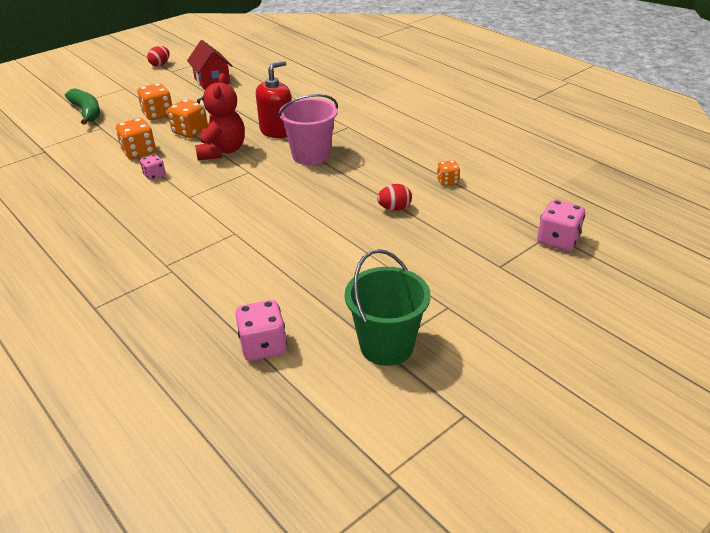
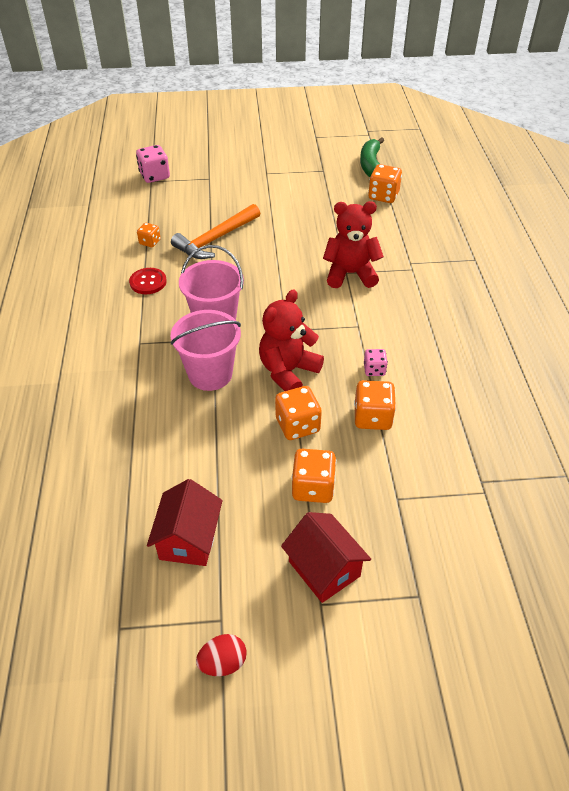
camera: 145 degrees left, 10 degrees up
green banana [65,88,100,125] -> green banana moved to [360,137,384,177]
pink dice [235,300,287,361] -> orange dice [368,164,402,203]
red soap dispenser [256,61,292,138] -> pink bucket [171,310,241,391]
green bucket [345,249,431,366] -> none
red egg [377,184,412,211] -> orange hammer [171,204,260,259]
none -> red button [129,268,167,294]
none -> red house [281,512,371,603]
none -> red teddy bear [323,201,384,288]

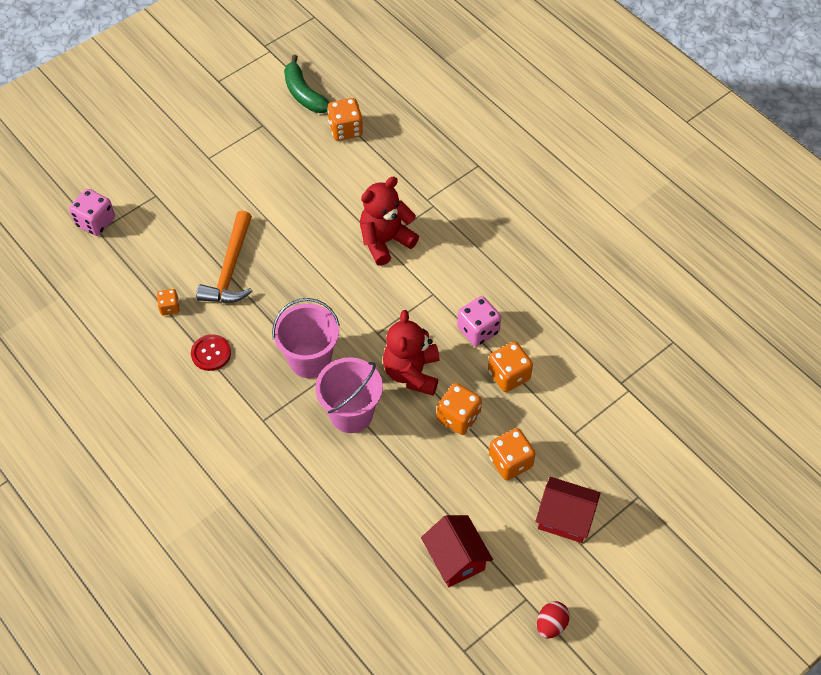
camera: 35 degrees left, 10 degrees up
pink dice [364,349,388,376] -> pink dice [457,296,501,346], size x1.69

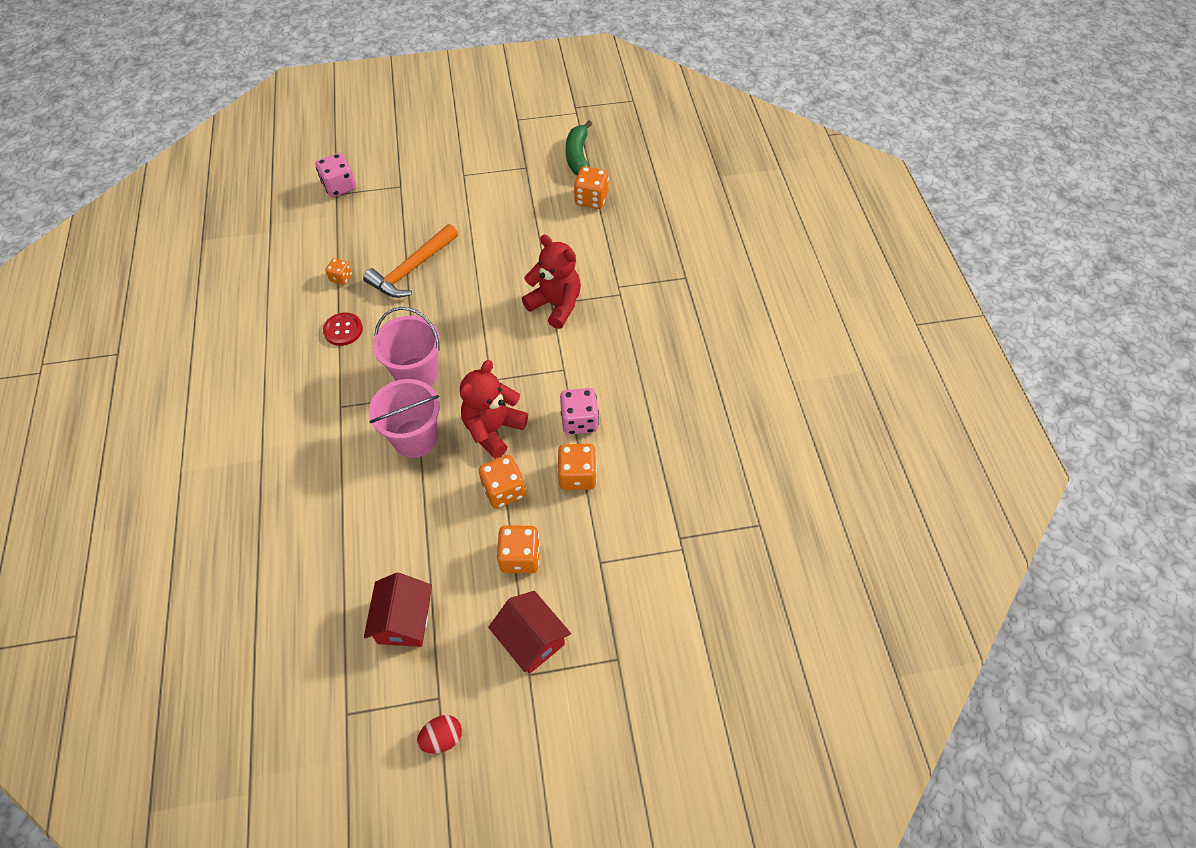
camera: 30 degrees right, 0 degrees up
red teddy bear [360,177,419,266] -> red teddy bear turned 45 degrees clockwise [522,235,581,329]

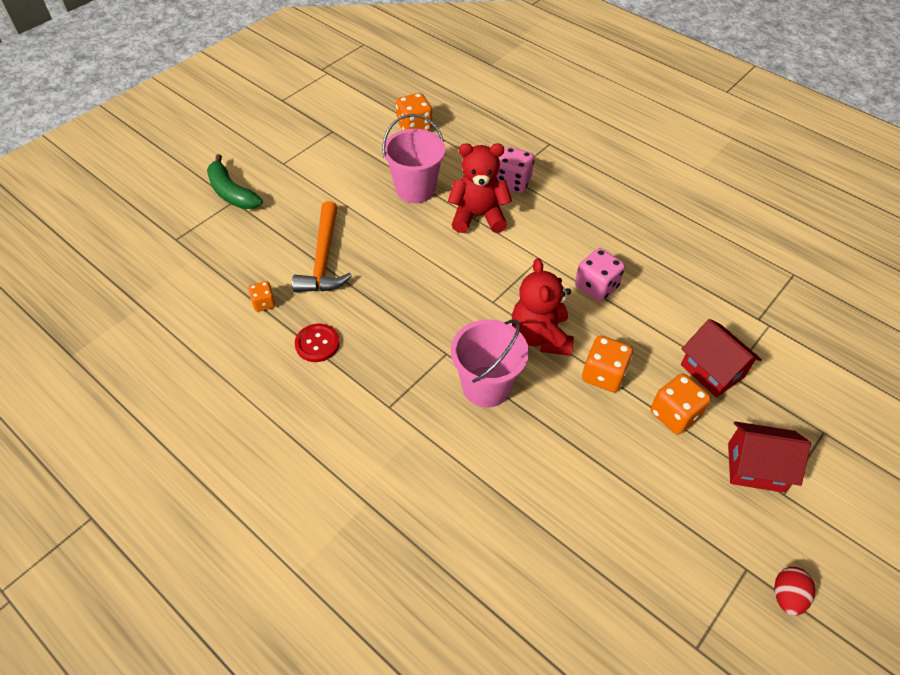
camera: 40 degrees left, 5 degrees down
pink dice [315,153,356,197] -> pink dice moved to [496,147,534,193]
red house [364,573,432,647] -> red house moved to [681,319,762,398]
pink bucket [373,307,440,387] -> pink bucket moved to [382,114,446,203]
orange dice [557,444,597,490] -> none
green banana [566,121,592,176] -> green banana moved to [207,154,263,209]

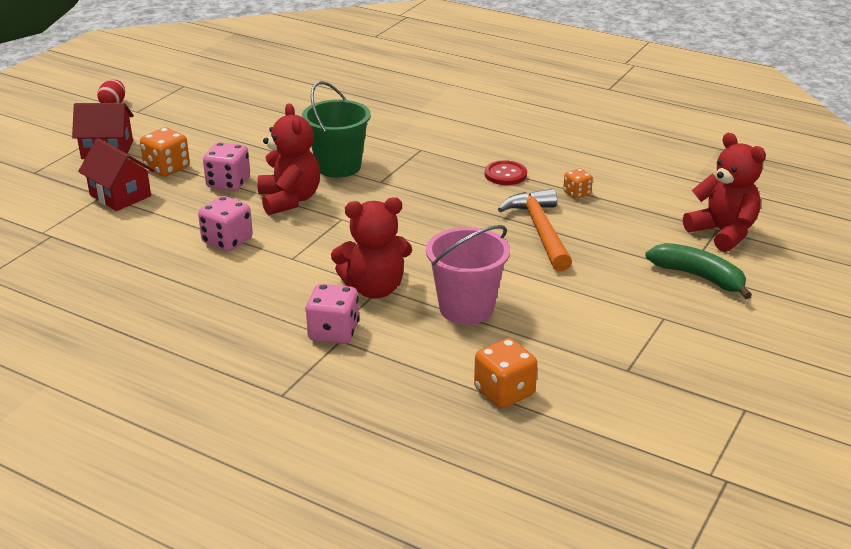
camera: 170 degrees right, 20 degrees down
pink bucket [451,319,529,408] -> green bucket [302,81,371,178]
orange dice [582,335,633,392] -> pink dice [203,142,250,191]
none -> red teddy bear [683,133,766,252]

